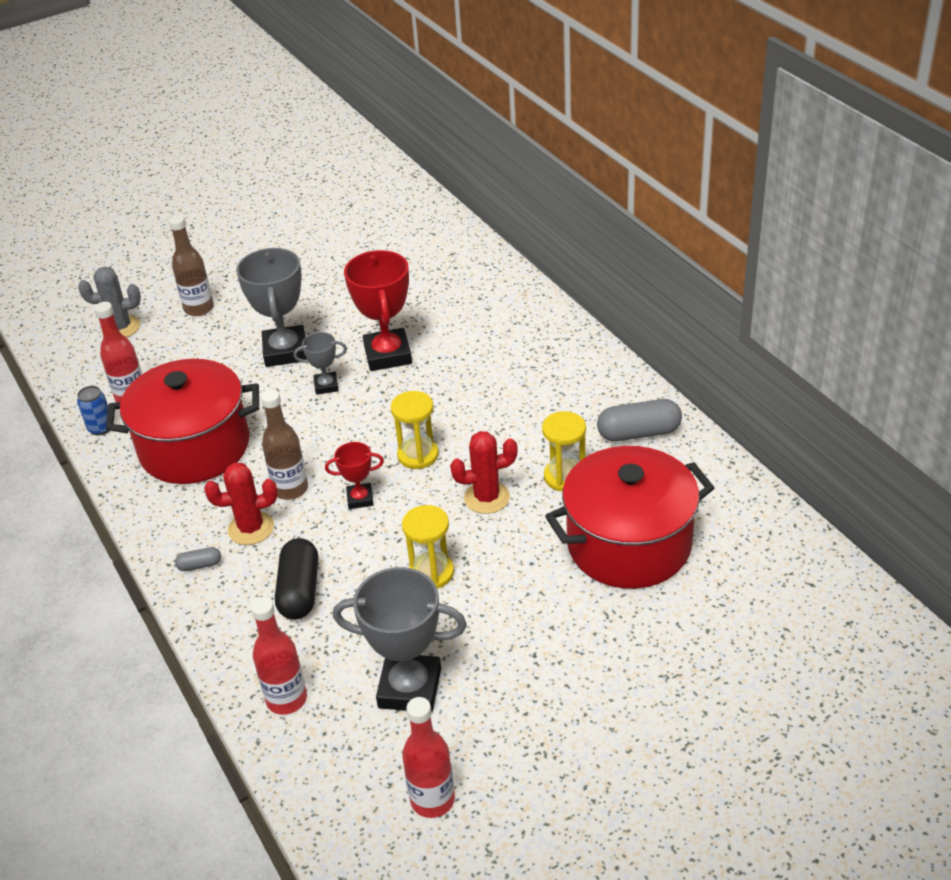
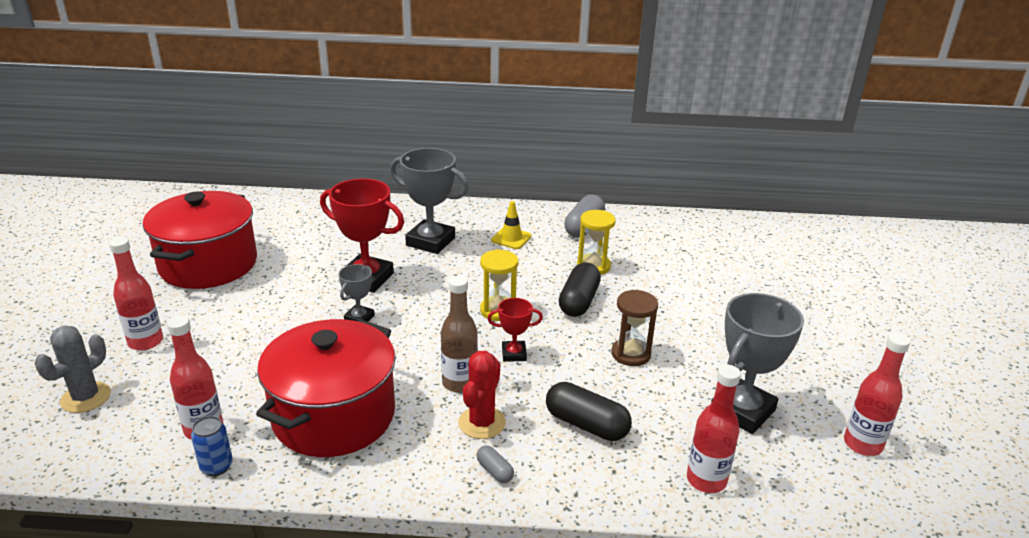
camera: 60 degrees left, 10 degrees down
brown bottle [169,215,214,316] -> red bottle [109,237,163,351]
grey capsule [175,547,221,571] -> grey capsule turned 60 degrees counterclockwise [476,445,514,483]
grey trophy [236,248,307,367] -> grey trophy moved to [390,148,468,254]
red trophy [325,442,384,509] -> red trophy turned 60 degrees clockwise [488,298,543,362]
yellow hourglass [402,505,454,589] -> brown hourglass [611,290,658,366]
red cactus [450,431,518,514] -> black capsule [559,263,601,317]
red pot [545,446,715,589] -> red pot moved to [143,191,257,289]
none -> yellow traffic cone [491,201,532,249]

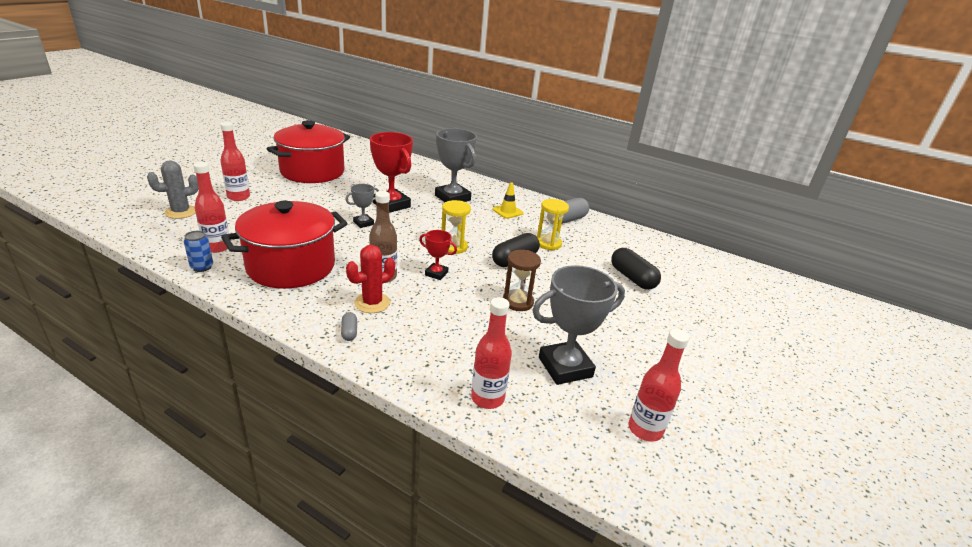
camera: 25 degrees right, 0 degrees up
black capsule [546,382,632,441] -> black capsule moved to [611,248,661,290]

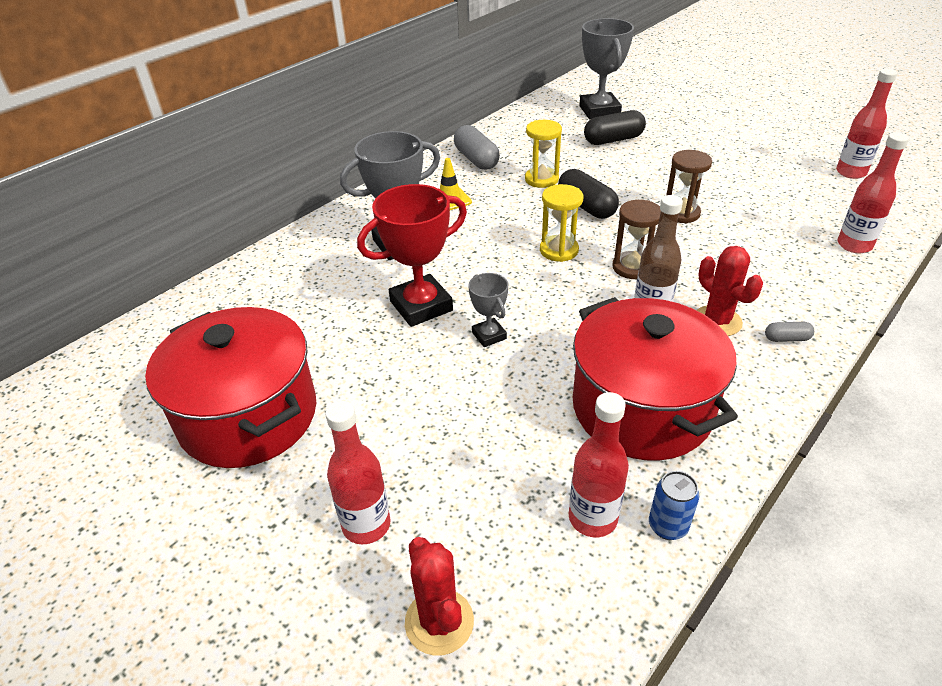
camera: 75 degrees left, 10 degrees up
grey cactus [147,161,198,219] -> red cactus [405,537,474,656]
red trophy [419,230,457,280] -> brown hourglass [613,200,661,279]
grey trophy [532,265,625,385] -> grey trophy moved to [579,18,634,119]

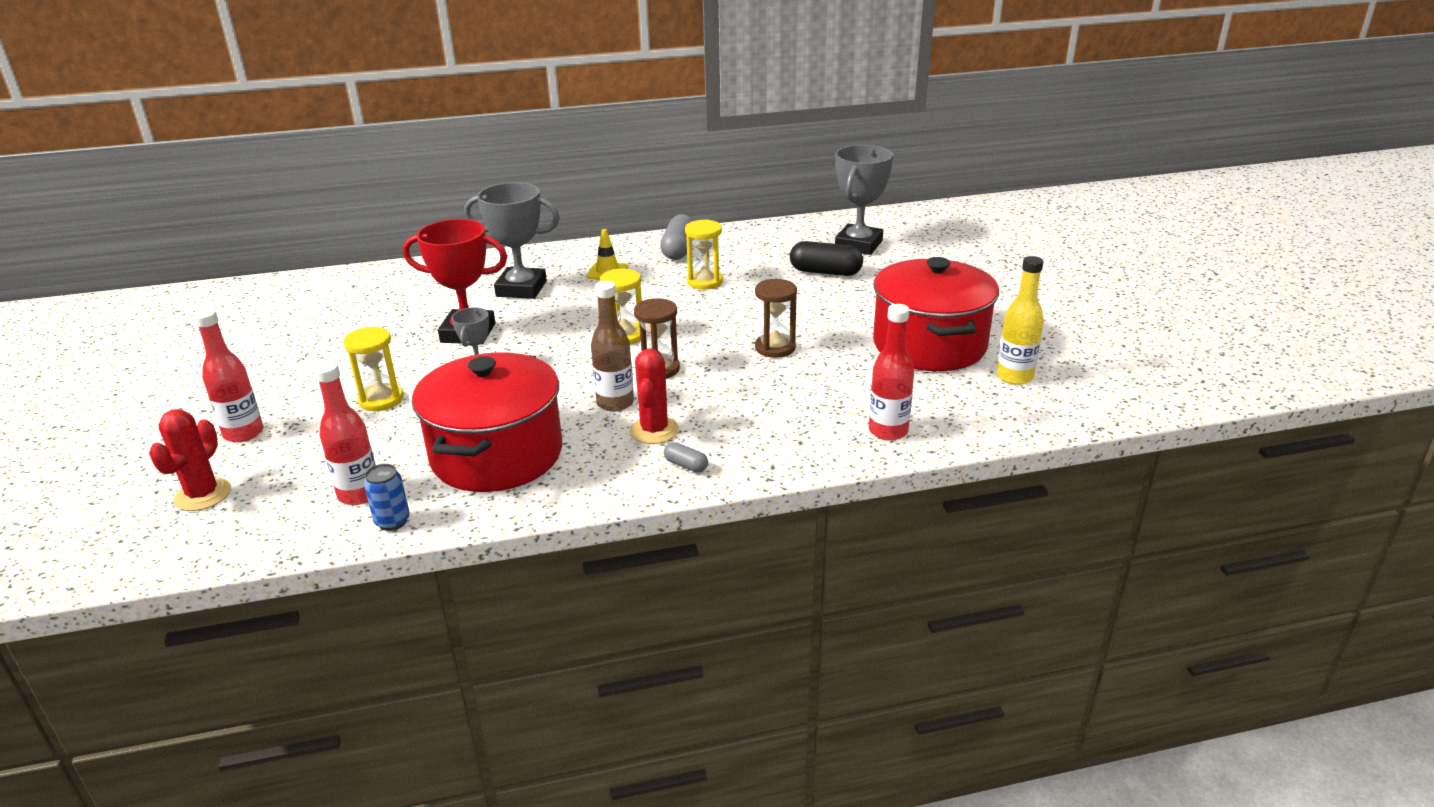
camera: 35 degrees right, 10 degrees down
red pot [145,307,316,468] -> red pot moved to [873,257,999,371]
black capsule [558,169,619,219] -> none
red bottle [836,69,897,179] -> yellow bottle [996,256,1044,385]
none -> yellow hourglass [343,327,403,411]

